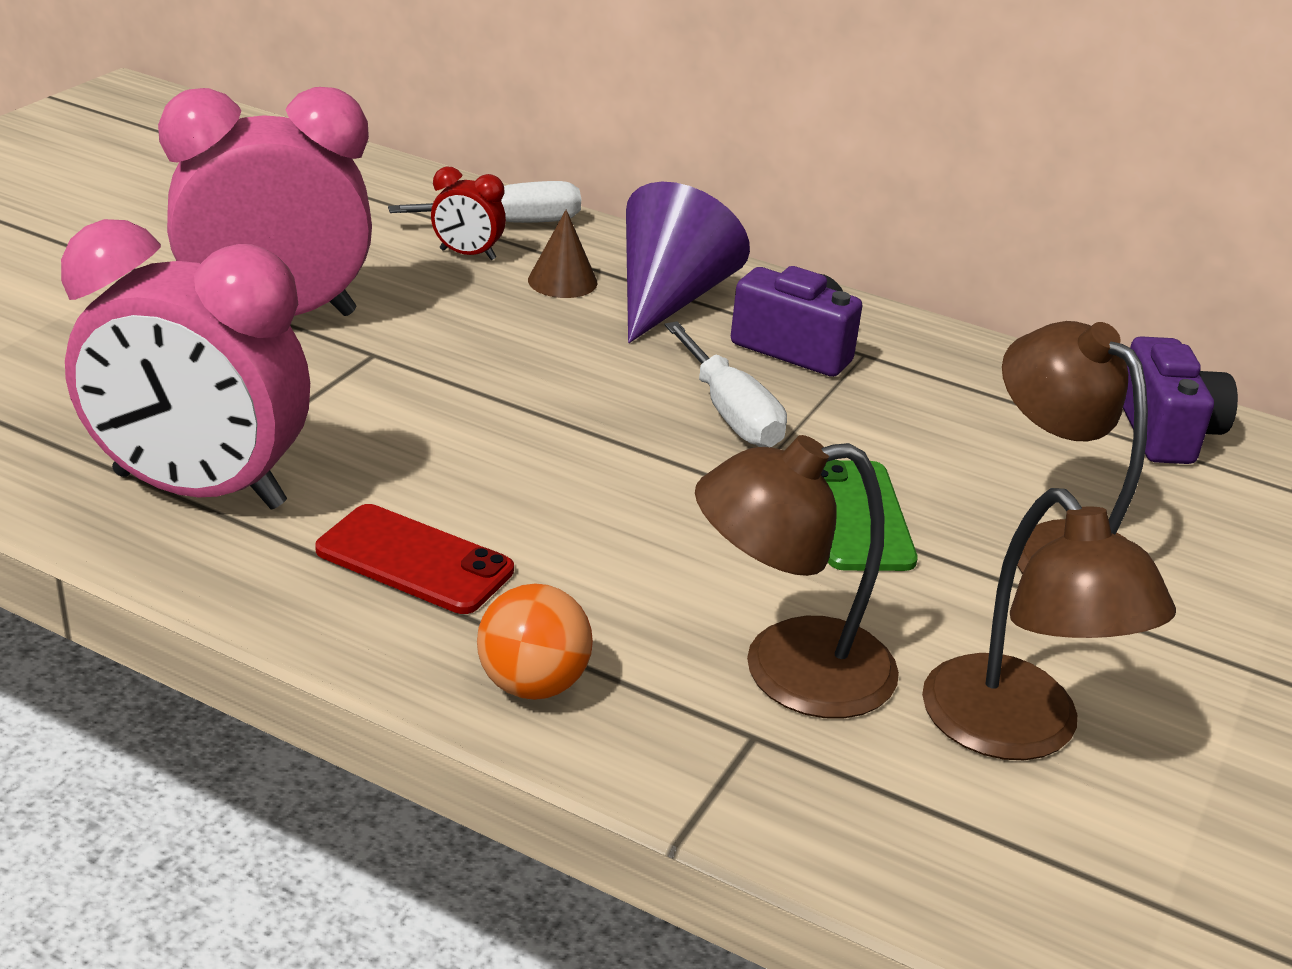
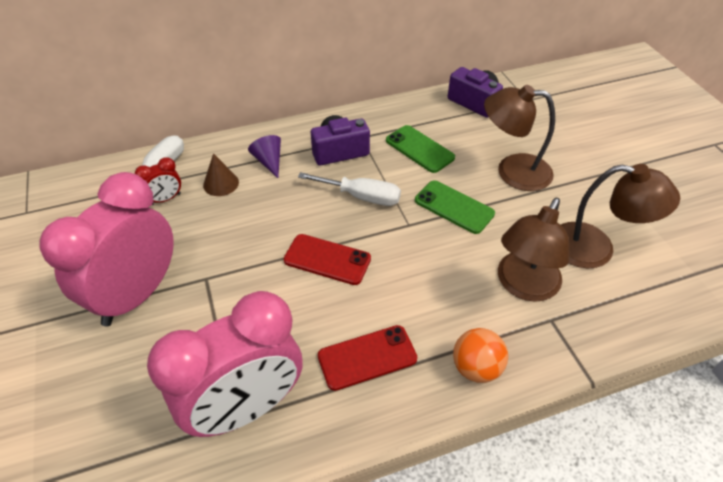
camera: 45 degrees left, 15 degrees up
purple cone [626,182,750,343] -> purple cone [248,135,281,178], size x0.53
none -> red phone [284,234,371,285]
none -> green phone [386,125,455,173]

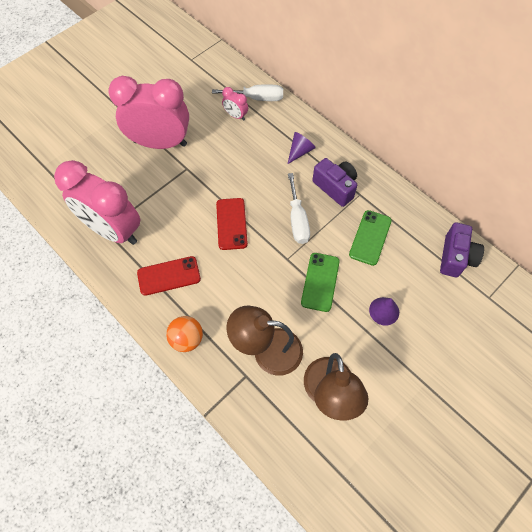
camera: 65 degrees right, 15 degrees up
red clock [135,157,181,205] -> pink clock [222,87,248,121]
brown cone [203,153,239,196] -> none
red phone [318,325,417,391] -> red phone turned 60 degrees counterclockwise [137,256,201,296]
brown lamp [484,85,555,191] -> purple cone [369,297,399,326]

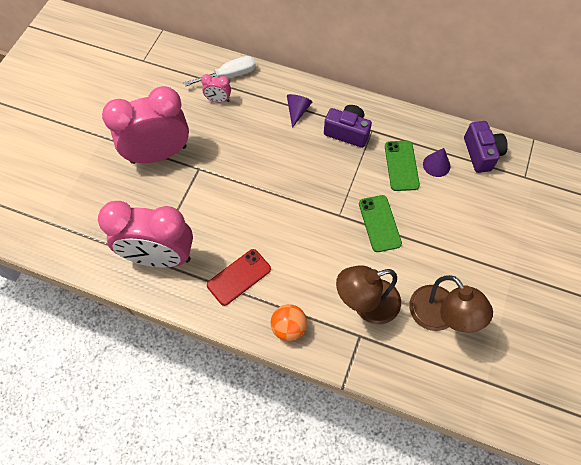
camera: 25 degrees left, 0 degrees up
red phone [216,198,248,250] -> none
white screwdriver [288,173,310,244] -> none
purple cone [369,297,399,326] -> purple cone moved to [423,148,450,177]

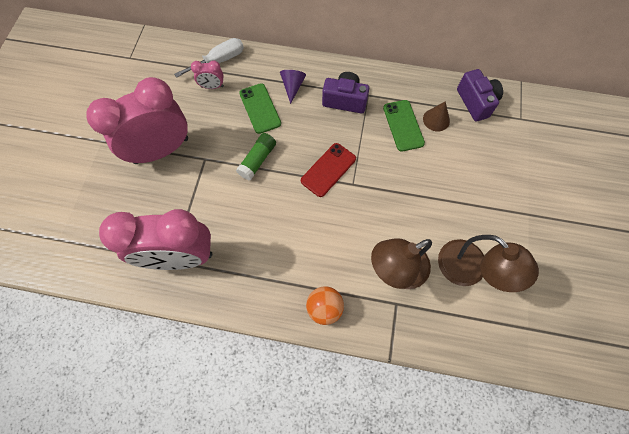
camera: 10 degrees left, 5 degrees up
red phone [207,249,271,306] -> red phone moved to [301,143,356,197]
green phone [359,195,402,252] -> green phone moved to [239,83,281,134]
purple cone [423,148,450,177] -> brown cone [423,101,450,131]
none -> green glue stick [236,133,276,180]

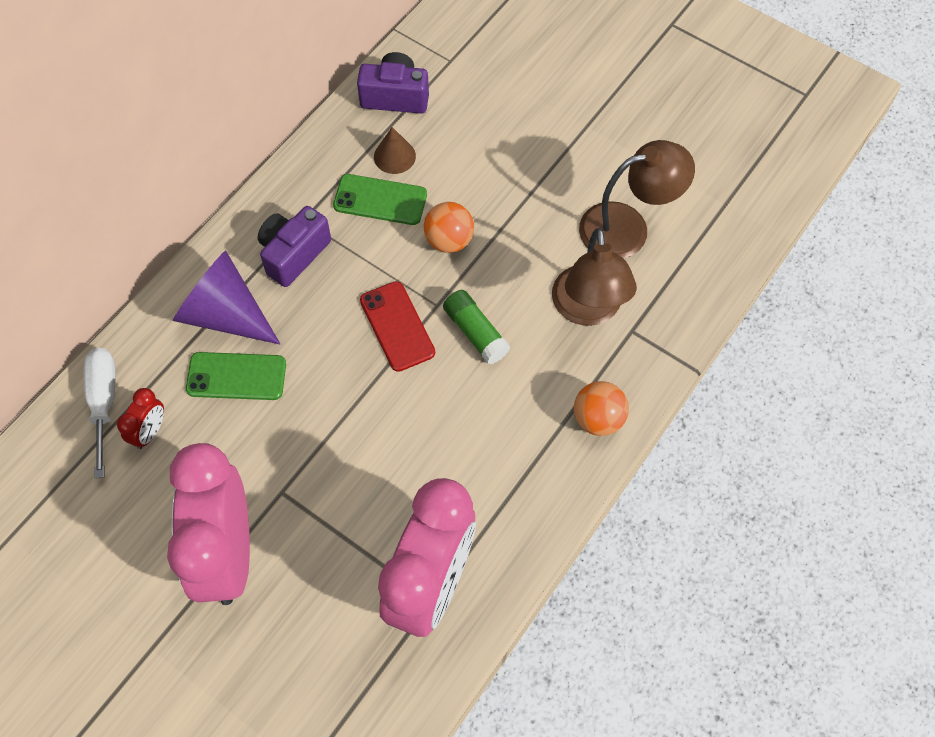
camera: 65 degrees left, 5 degrees down
pink clock [191,61,224,89] -> red clock [117,388,164,449]
green glue stick [236,133,276,180] -> green glue stick moved to [443,290,510,365]
purple cone [280,70,306,104] -> purple cone [173,251,280,344], size x1.89
none -> orange ball [424,202,474,253]

